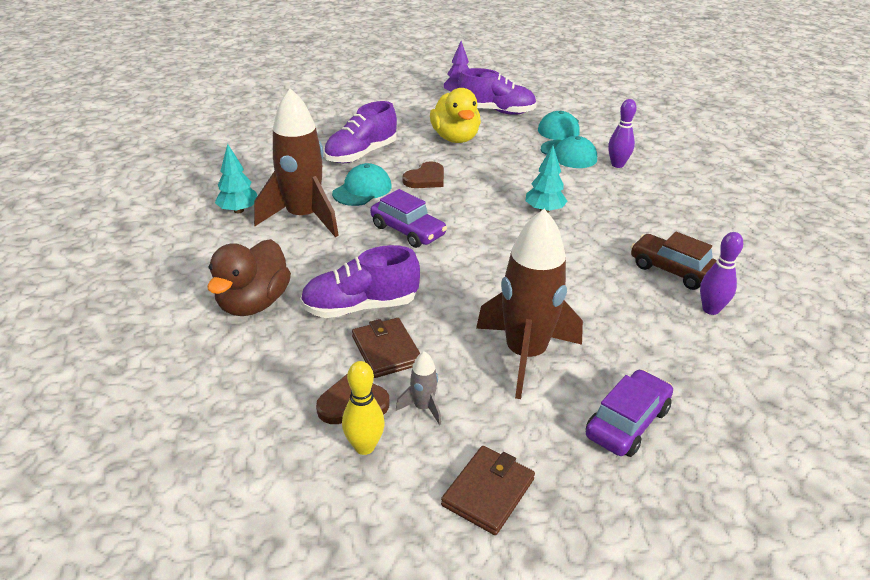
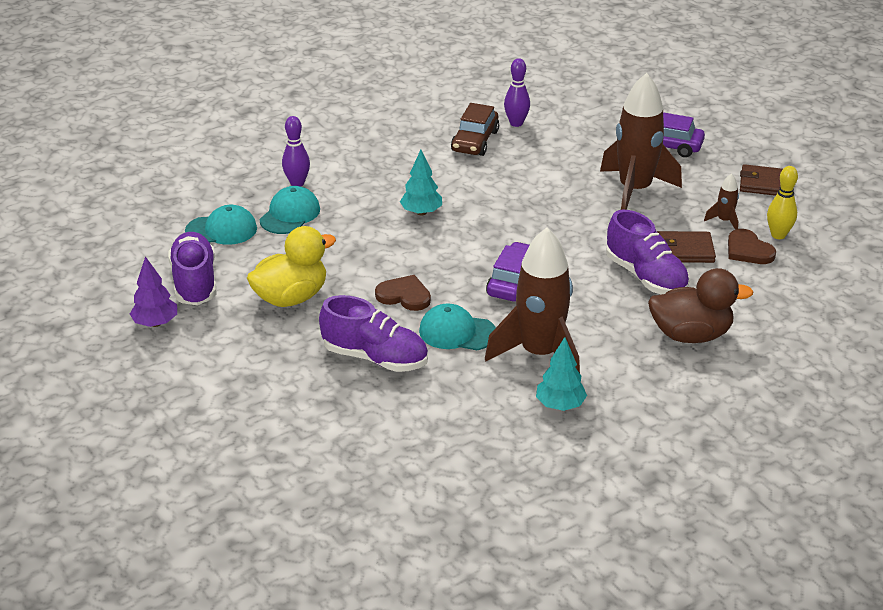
camera: 110 degrees left, 0 degrees up
brown wallet [352,318,420,378] -> brown wallet turned 45 degrees clockwise [657,231,716,263]
grey rocket [396,351,441,425] -> brown rocket [704,173,739,230]

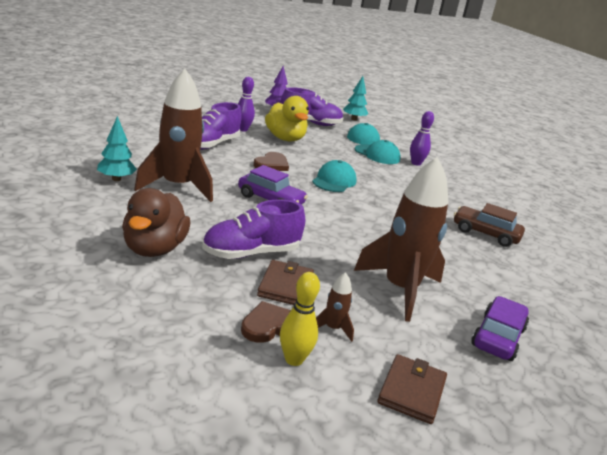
camera: 95 degrees right, 10 degrees down
turquoise tree [400,150,442,216] -> turquoise tree moved to [343,76,368,121]
turquoise cap [419,303,496,350] -> turquoise cap moved to [312,160,357,192]
purple bowling pin [504,58,530,127] -> purple bowling pin moved to [238,77,255,132]

